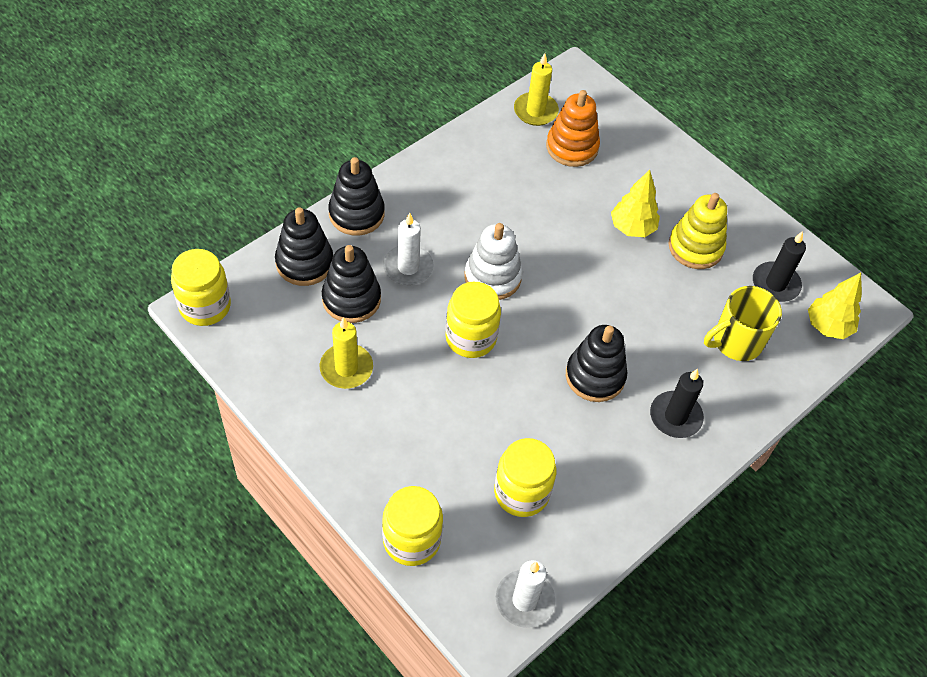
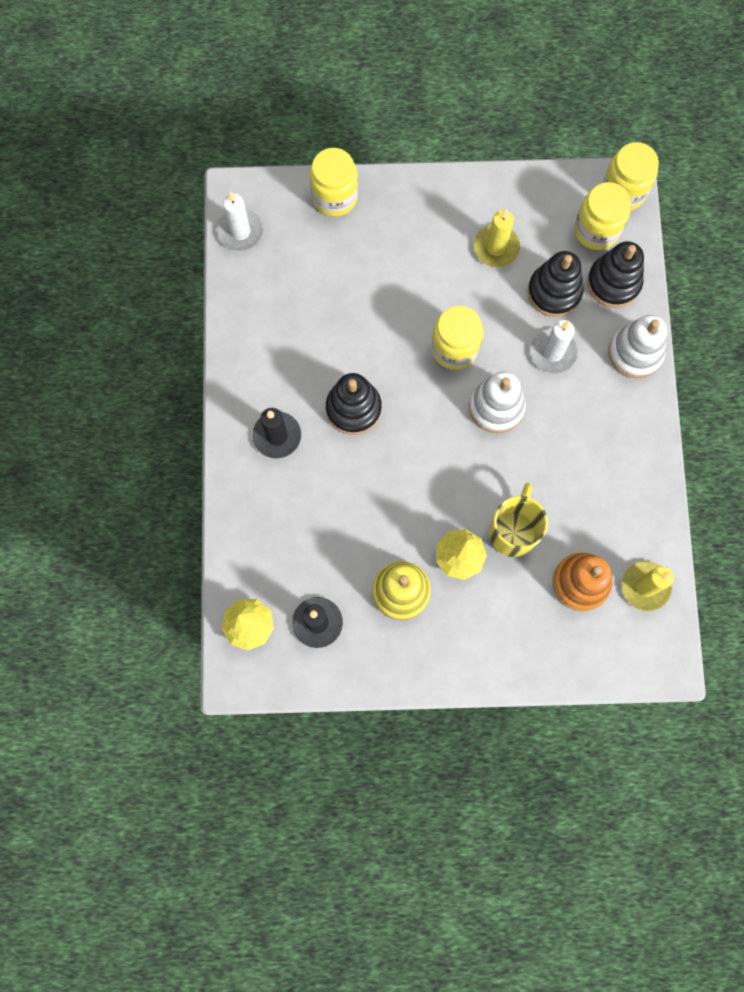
camera: 135 degrees right, 20 degrees up
black stacking toy [328,157,385,236] -> white stacking toy [608,315,667,379]
yellow jar [494,438,556,517] -> yellow jar moved to [574,182,631,250]
yellow mug [704,286,782,361] -> yellow mug moved to [489,483,548,557]

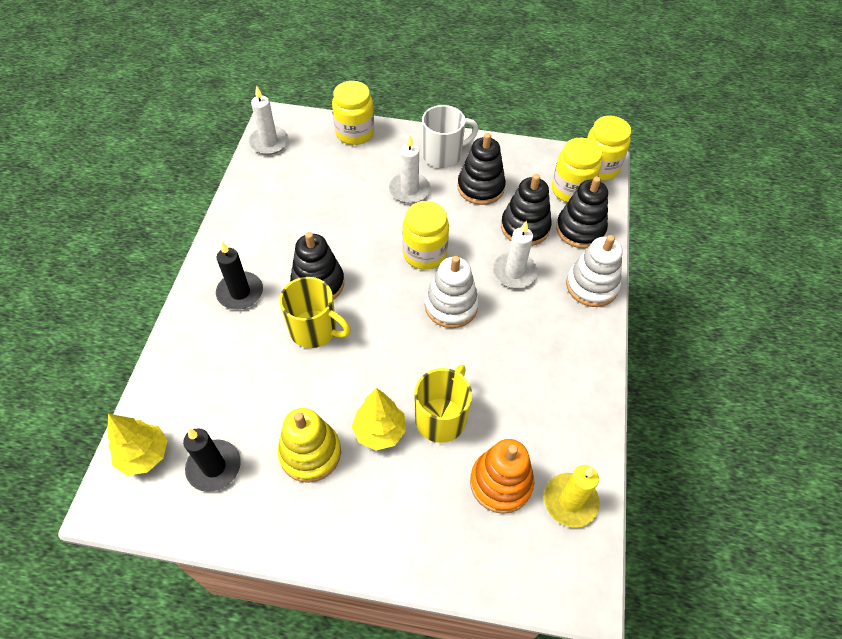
camera: 10 degrees right, 20 degrees down
yellow candle [473,209,520,267] -> black stacking toy [457,133,506,205]
none -> yellow mug [279,277,351,348]
none -> white candle [389,135,431,204]
none -> white mug [422,105,478,168]

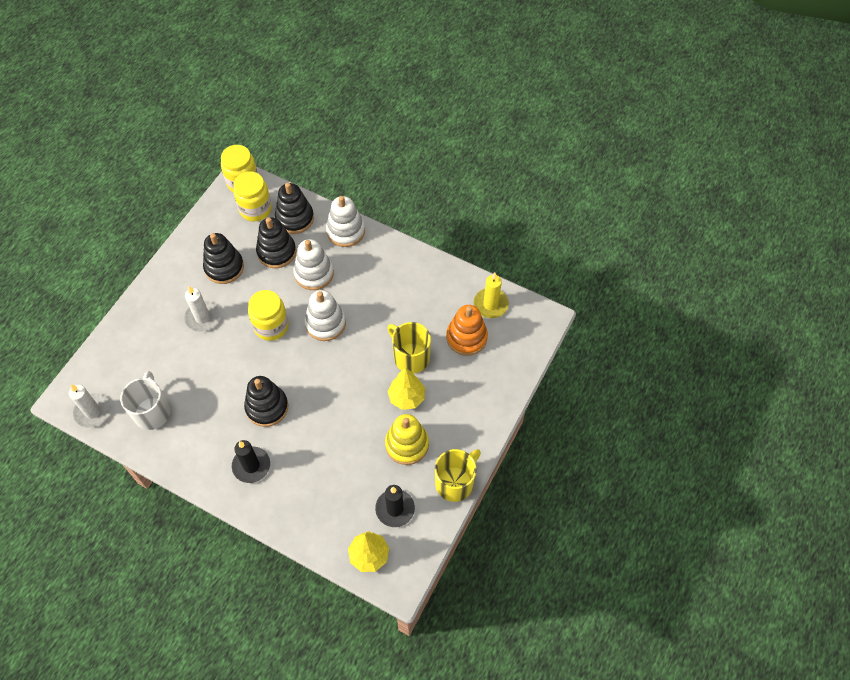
camera: 70 degrees left, 5 degrees up
yellow mug [279,277,351,348] -> yellow mug moved to [435,449,481,502]
yellow jar [332,81,374,145] -> none
white mug [422,105,478,168] -> white mug moved to [120,371,170,430]
white candle [493,221,538,288] -> white stacking toy [293,239,334,290]

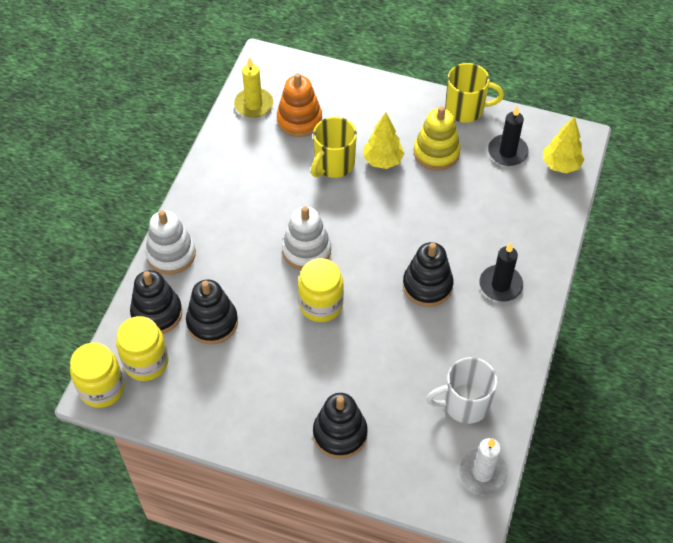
camera: 100 degrees left, 5 degrees down
white candle [184,286,220,332] -> none
black stacking toy [203,233,244,284] -> black stacking toy moved to [313,393,368,459]
white stacking toy [293,239,334,290] -> none
yellow mug [435,449,481,502] -> yellow mug turned 150 degrees clockwise [445,63,504,123]

